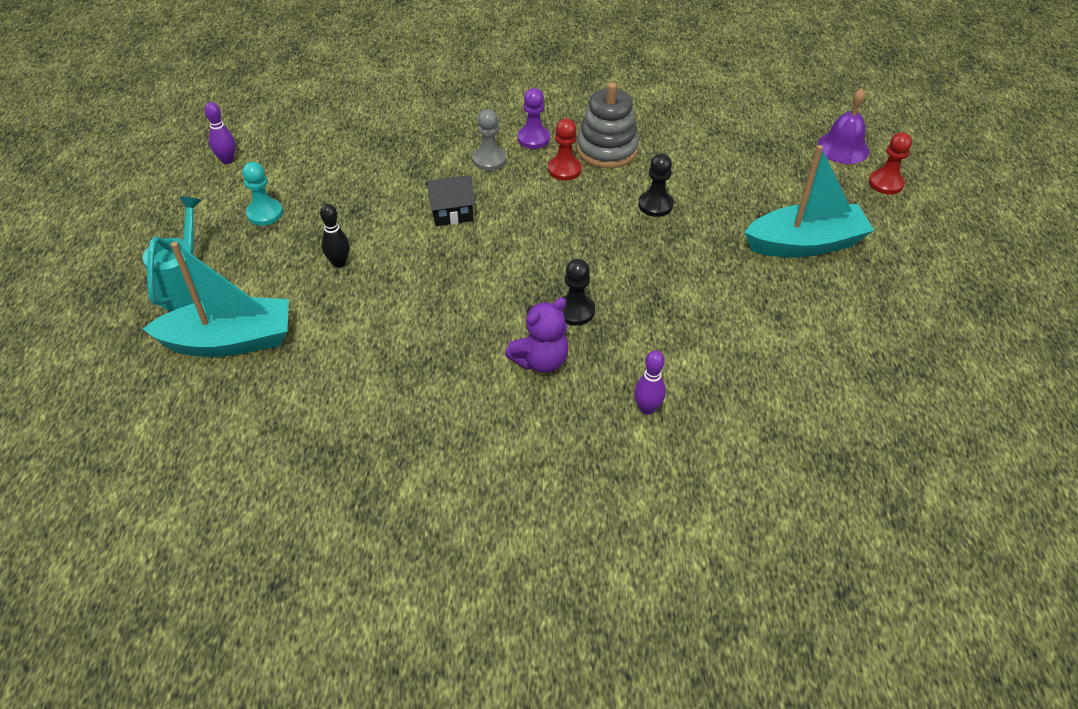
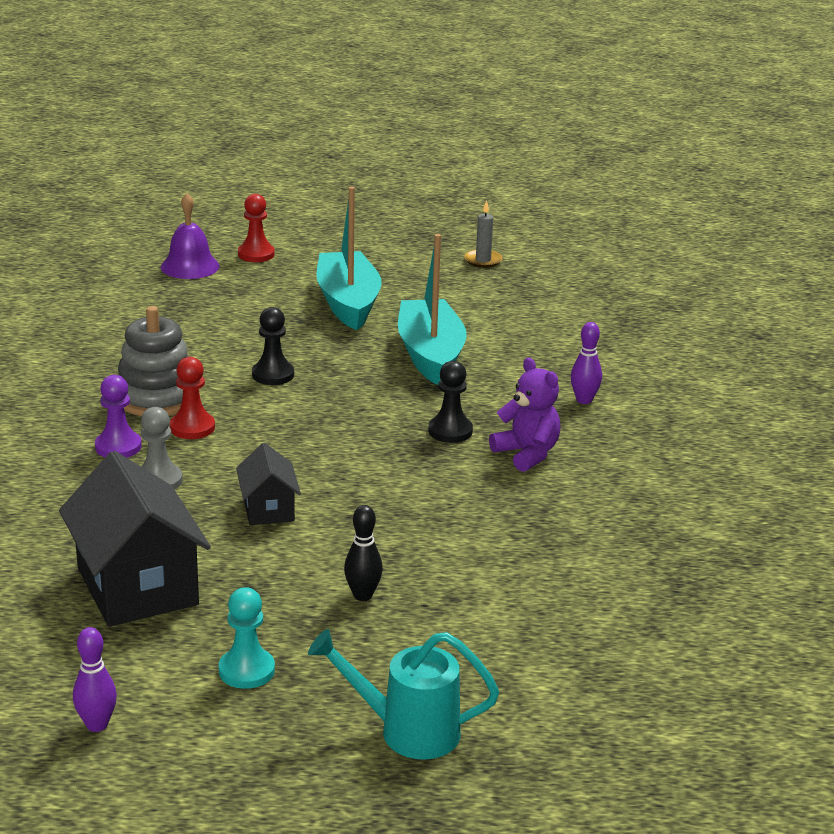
camera: 90 degrees left, 20 degrees down
turquoise boat [143,242,289,357] -> turquoise boat moved to [398,234,467,385]
none -> black house [59,451,211,627]
none -> grey candle [464,200,503,268]

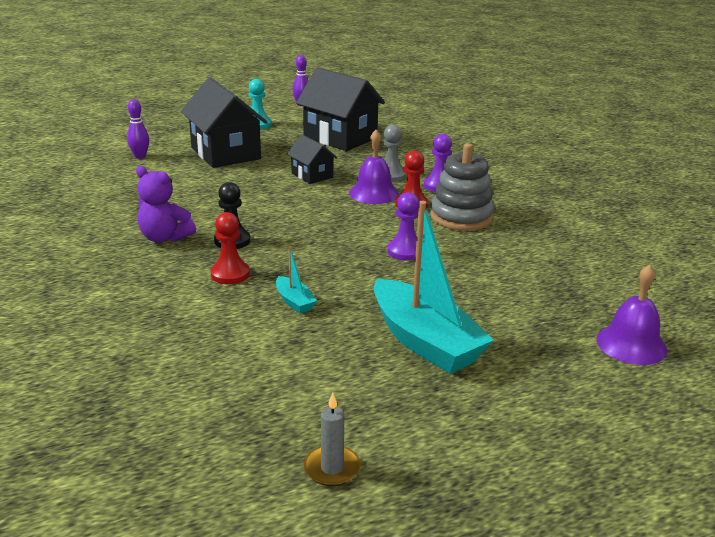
camera: 155 degrees right, 0 degrees up
red pawn [238,194,275,262] -> red pawn moved to [211,212,250,284]
black pawn [252,307,294,385] -> purple pawn [387,192,419,261]
turquoise watering can [308,629,499,759] -> none
black bowling pin [344,505,383,601] -> black house [181,77,268,168]
turquoise boat [398,234,467,385] -> turquoise boat [276,246,317,314], size x0.43
purple bowling pin [571,322,602,404] -> purple bowling pin moved to [127,99,149,159]
none -> purple bell [349,130,399,204]

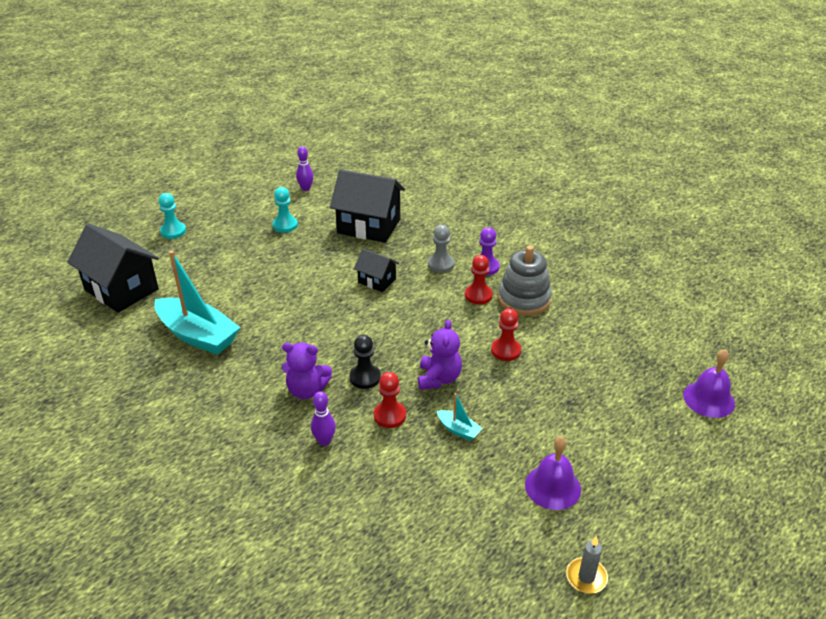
camera: 20 degrees left, 10 degrees up
purple bowling pin [127,99,149,159] -> purple bowling pin moved to [311,391,336,446]
black house [181,77,268,168] -> black house moved to [67,224,159,313]
purple bell [349,130,399,204] -> purple bell moved to [525,436,581,510]
turquoise boat [374,201,494,374] -> turquoise boat moved to [154,250,240,355]
purple pawn [387,192,419,261] -> red pawn [491,308,521,361]
none -> turquoise pawn [159,193,186,239]
none -> purple teddy bear [418,320,462,390]

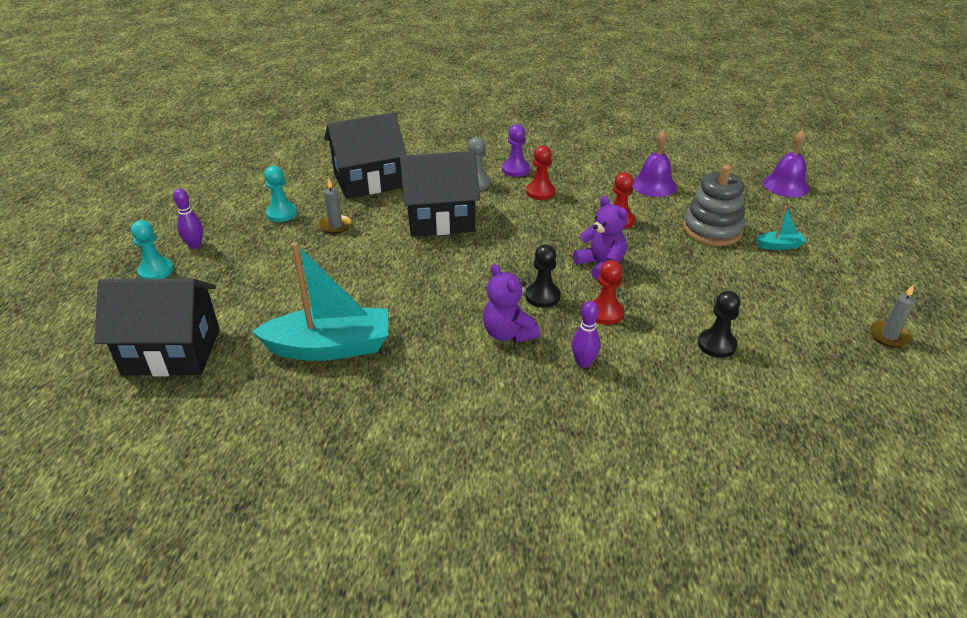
camera: 40 degrees left, 0 degrees up
purple teddy bear [282,343,332,399] -> purple teddy bear turned 90 degrees clockwise [483,264,540,343]
purple bowling pin [296,146,313,191] -> purple bowling pin moved to [173,189,203,249]
black house [354,248,399,292] -> black house [400,151,480,237], size x1.91
turquoise boat [437,393,483,441] -> turquoise boat moved to [756,206,806,250]
grey stacking toy [498,246,552,316] -> grey stacking toy moved to [683,165,745,246]
purple bell [525,436,581,510] -> purple bell moved to [632,130,677,197]
none -> grey candle [319,178,352,234]
none -> black pawn [698,291,740,358]

